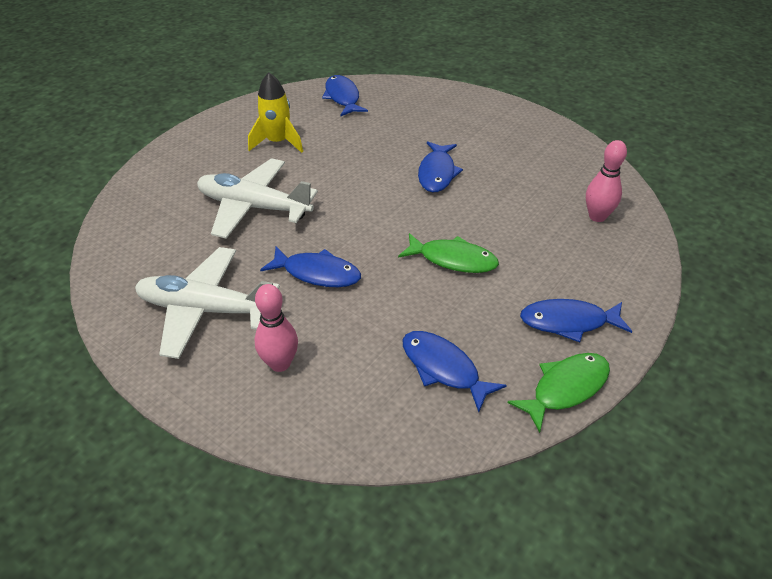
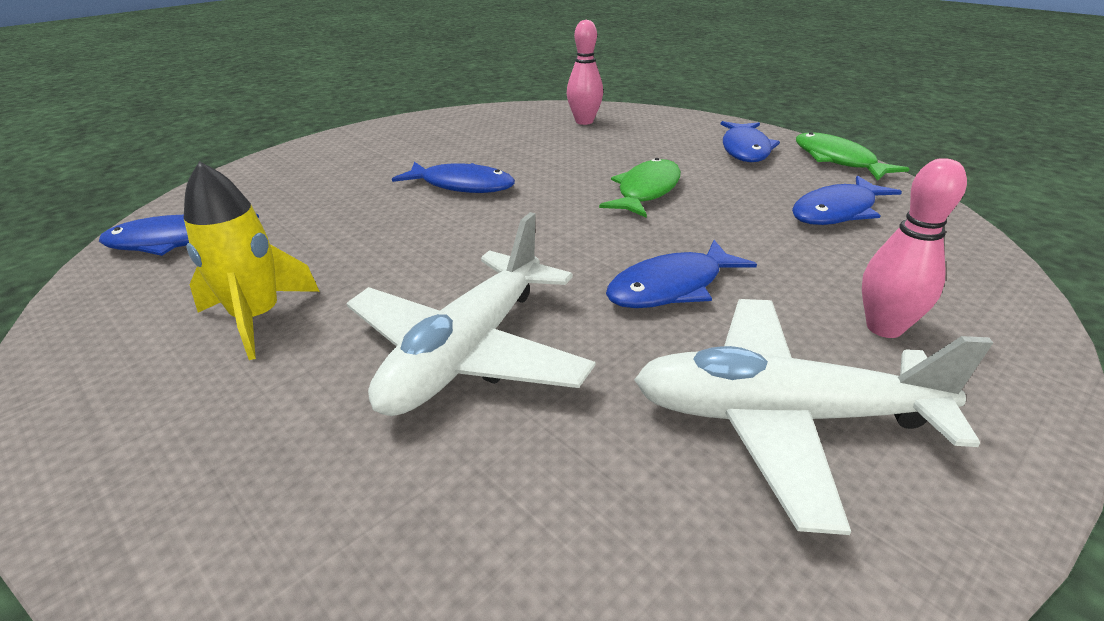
camera: 80 degrees left, 10 degrees down
white plane [135,247,280,359] -> white plane turned 75 degrees clockwise [634,299,993,535]
blue fish [260,247,361,287] -> blue fish turned 150 degrees counterclockwise [606,240,757,308]

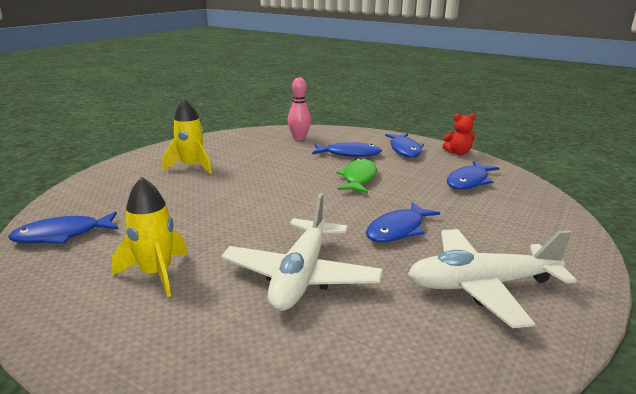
camera: 15 degrees left, 10 degrees down
blue fish [392,162,515,193] -> blue fish moved to [312,142,382,157]
green fish [796,132,910,181] -> red teddy bear [443,114,476,155]
pink bowling pin [862,158,967,338] -> none
none -> yellow rocket [162,98,212,174]

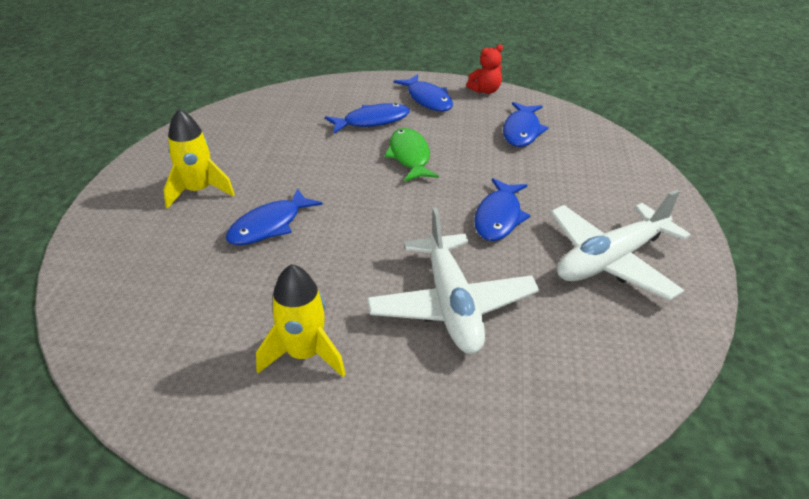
camera: 25 degrees left, 15 degrees up
blue fish [8,211,119,244] -> blue fish moved to [226,188,323,245]
pink bowling pin [288,77,311,140] -> none

